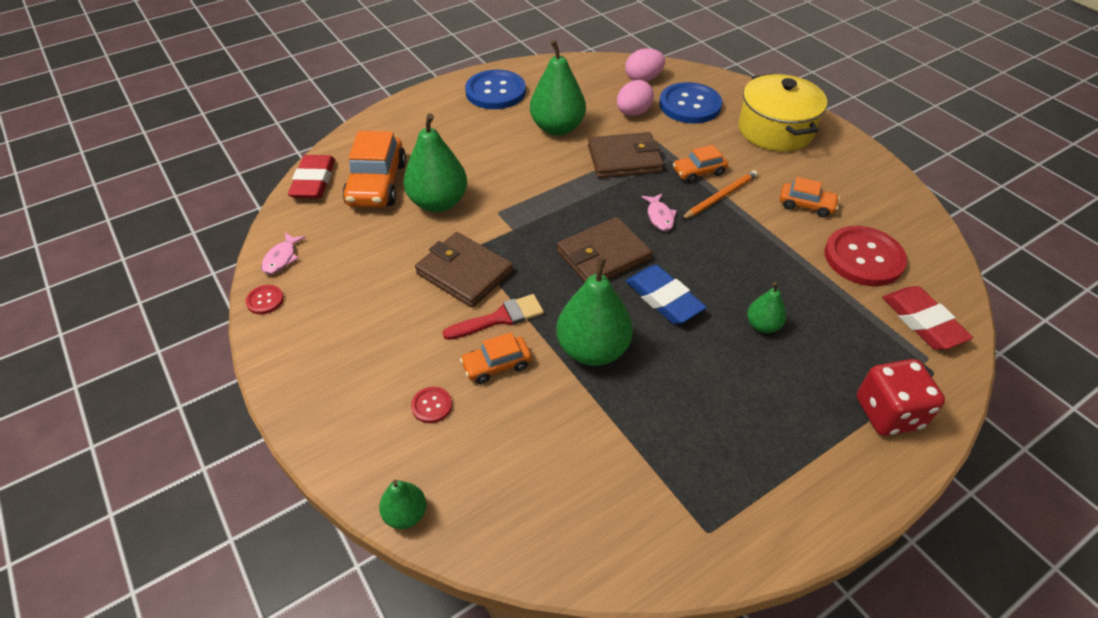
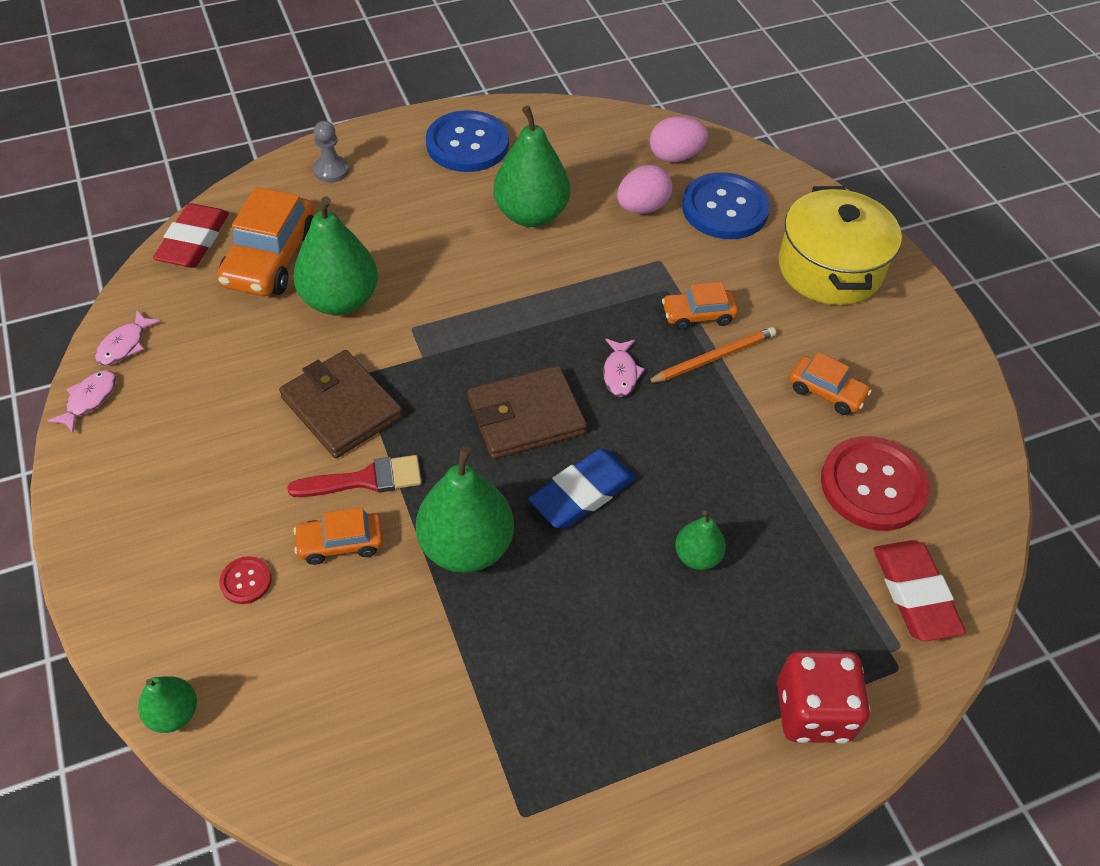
camera: 10 degrees right, 5 degrees up
red button [246,285,284,314] -> pink fish [48,370,116,433]
brown wallet [588,132,664,178] -> none
blue eraser [626,265,706,324] -> blue eraser turned 75 degrees clockwise [528,449,636,529]
none -> grey pawn [313,121,349,183]

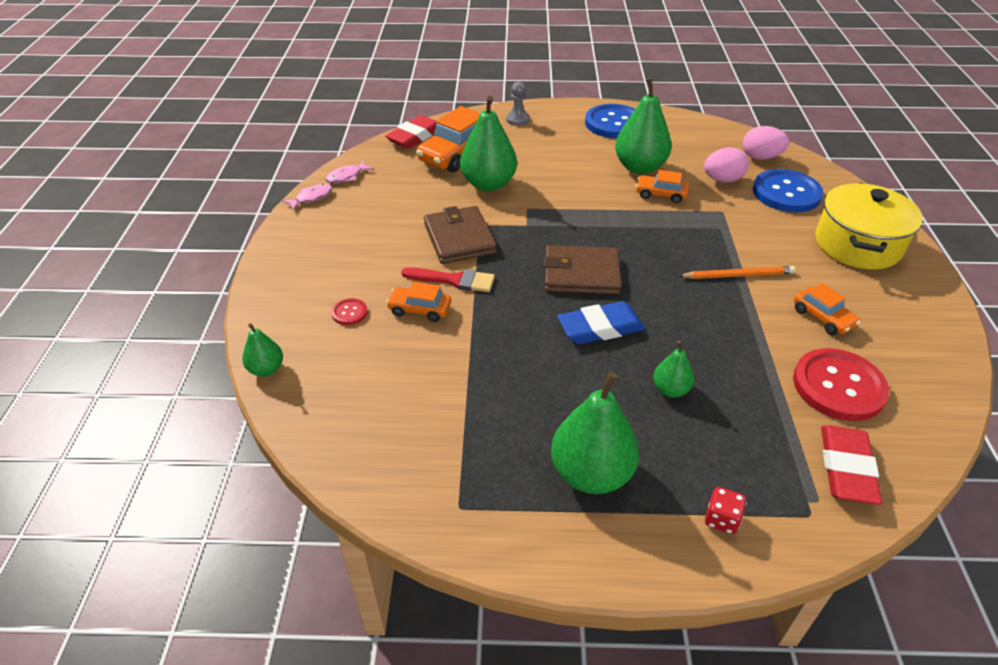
camera: 25 degrees right, 10 degrees down
green pear [416,446,514,573] -> green pear moved to [551,372,639,494]
pink fish [603,338,645,397] -> none
orange car [662,282,738,330] -> orange car moved to [636,170,689,203]
red dice [777,651,870,743] -> red dice [705,487,747,534], size x0.52

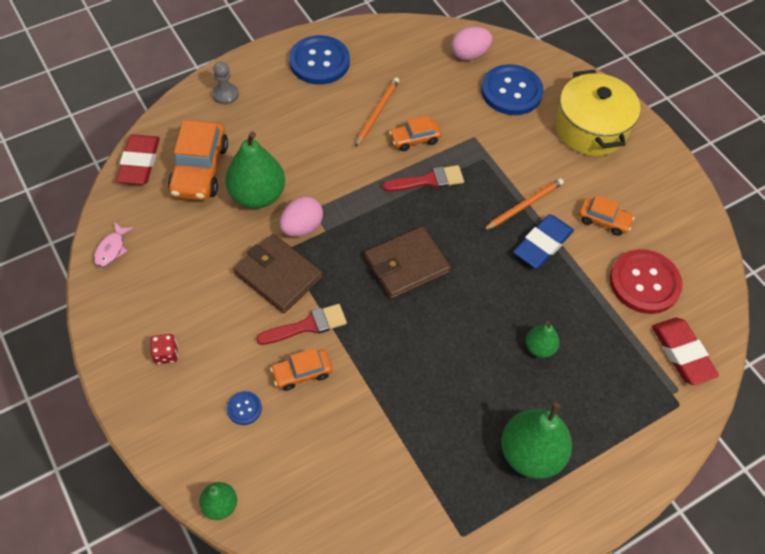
camera: 35 degrees left, 15 degrees up
pink fish [282,184,332,210] -> none
red button [331,298,367,325] -> blue button [227,391,262,425]
blue eraser [557,301,645,344] -> blue eraser moved to [513,214,574,268]
green pear [615,78,672,174] -> orange pencil [355,77,399,147]
pink egg [704,147,749,182] -> pink egg moved to [280,197,323,237]
red dice [705,487,747,534] -> red dice moved to [150,334,178,364]
none -> red brush [382,165,464,191]

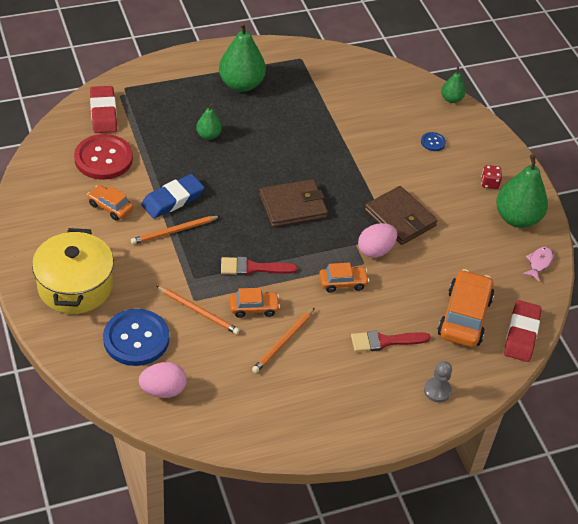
camera: 170 degrees left, 10 degrees down
green pear [225,132,285,209] -> green pear moved to [496,154,548,228]
red brush [256,304,347,345] -> red brush moved to [351,331,431,352]
orange car [270,348,332,391] -> orange car moved to [319,263,369,292]
blue button [289,35,350,85] -> none
none -> orange pencil [156,286,240,334]

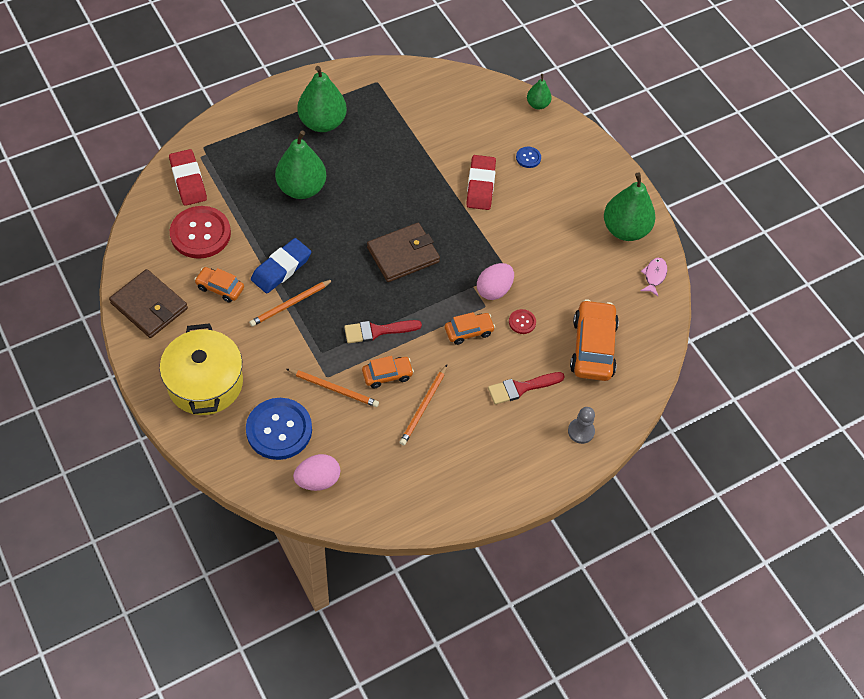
camera: 10 degrees left, 10 degrees up
green pear [196,103,222,140] -> green pear [275,131,327,199], size x1.93
brown wallet [365,186,438,245] -> brown wallet moved to [109,269,188,338]
red dice [481,165,502,189] -> none
red eraser [504,300,542,362] -> red eraser moved to [466,155,496,210]
none -> red button [509,309,536,334]

